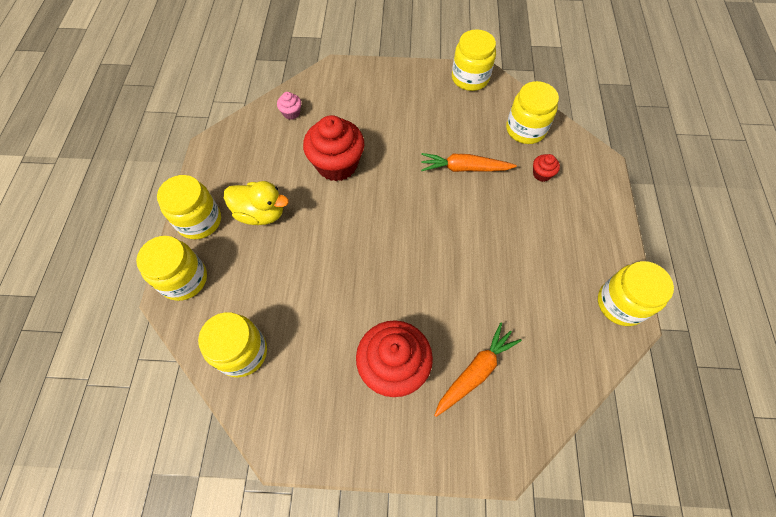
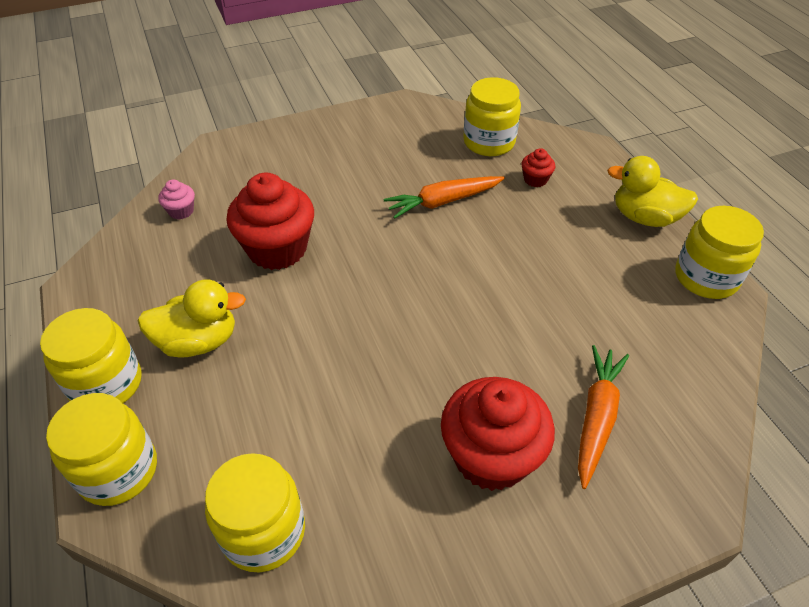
camera: 25 degrees left, 15 degrees down
yellow jar [452,29,496,91] -> none
none -> yellow duck [607,156,698,227]

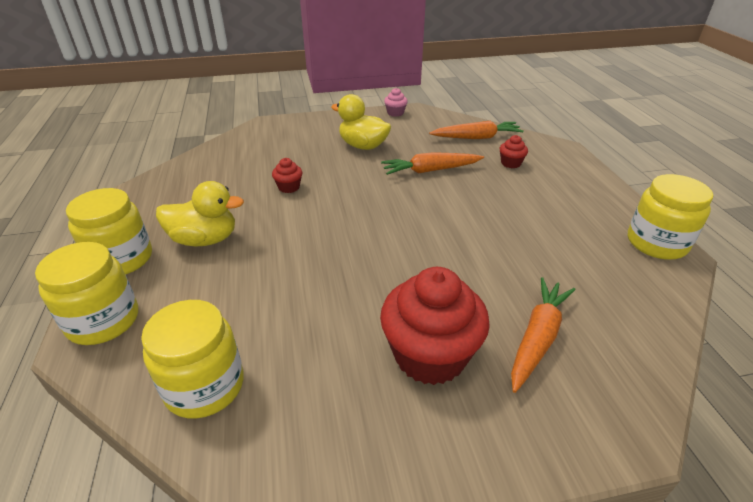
camera: 10 degrees right, 10 degrees down
pink cupcake [158,180,195,220] -> pink cupcake moved to [384,88,408,117]
red cupcake [226,173,314,270] -> red cupcake [272,158,302,193], size x0.44
yellow jar [463,77,521,156] -> orange carrot [429,121,524,139]
yellow duck [607,156,698,227] -> yellow duck moved to [331,94,391,150]

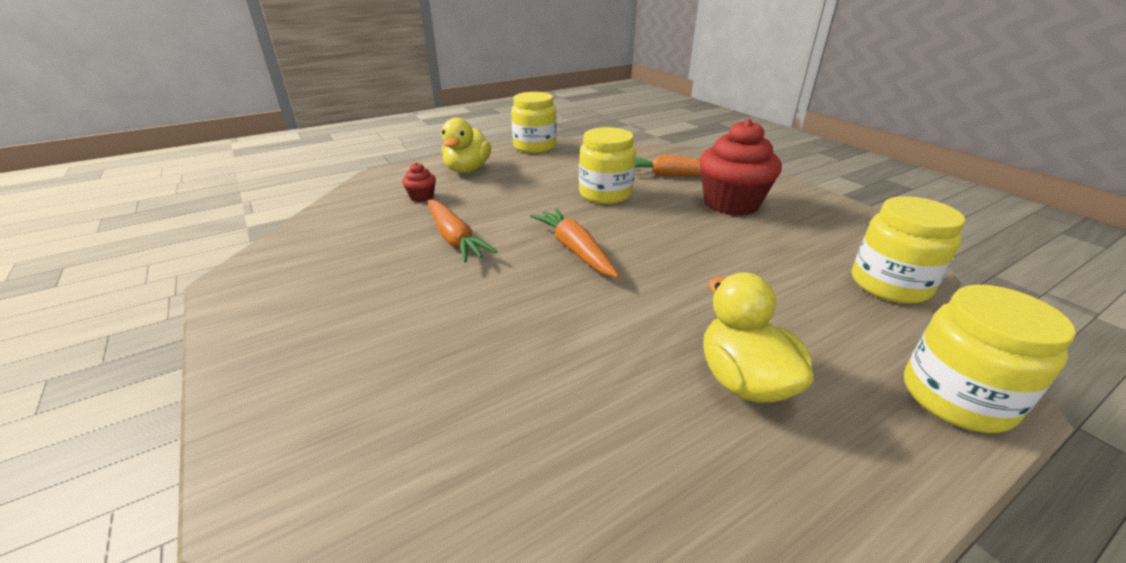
camera: 110 degrees left, 5 degrees down
yellow jar [66,188,152,275] -> yellow jar moved to [579,127,636,204]
red cupcake [272,158,302,193] -> none
yellow duck [331,94,391,150] -> yellow duck moved to [441,118,491,173]
pink cupcake [384,88,408,117] -> none
orange carrot [429,121,524,139] -> orange carrot moved to [530,208,619,278]

